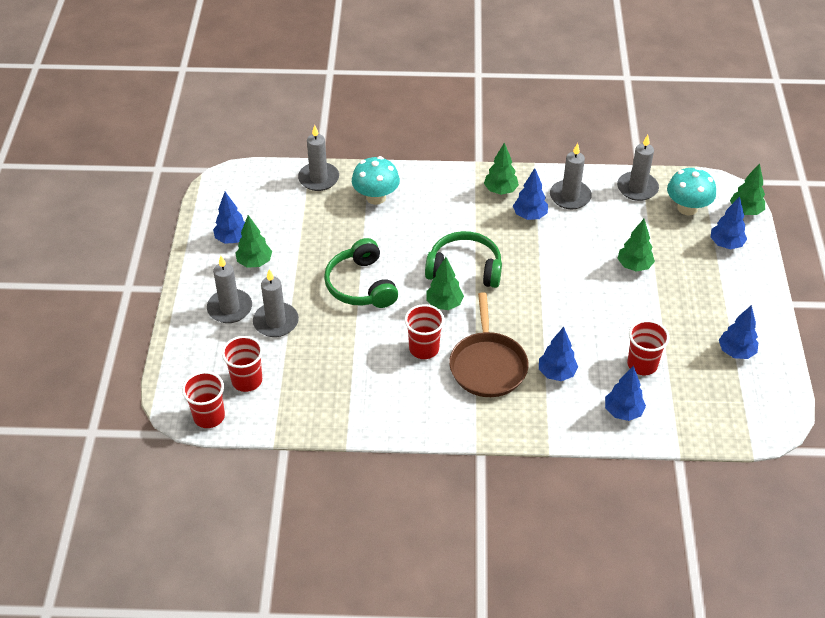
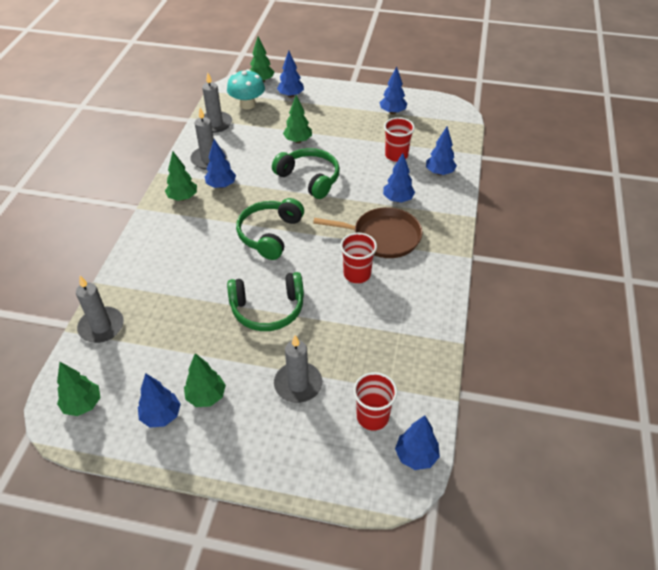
camera: 80 degrees left, 0 degrees up
red cup [182,371,225,428] -> blue tree [395,415,440,470]
grey candle [207,256,252,323] -> none
turquoise mushroom [352,156,400,205] -> none
green tree [426,257,464,310] -> green tree moved to [57,362,101,416]
none -> green headphones [272,148,340,199]

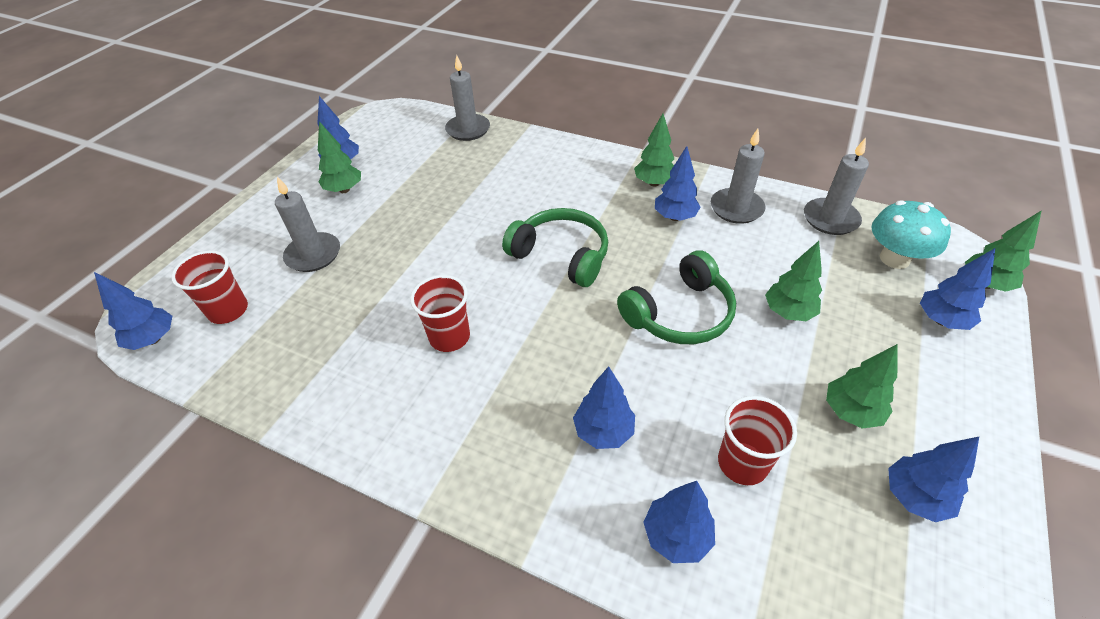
camera: 105 degrees right, 0 degrees up
green tree [57,362,101,416] -> green tree moved to [826,344,898,429]
green headphones [227,272,304,331] -> none
brown pan [313,207,423,258] -> none

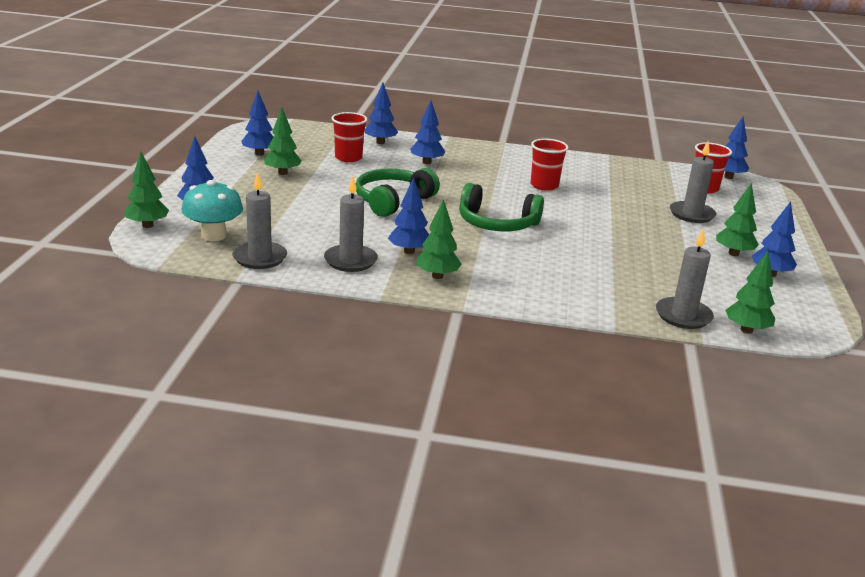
camera: 160 degrees right, 20 degrees down
green tree [765,241,822,321] -> green tree moved to [725,251,775,334]

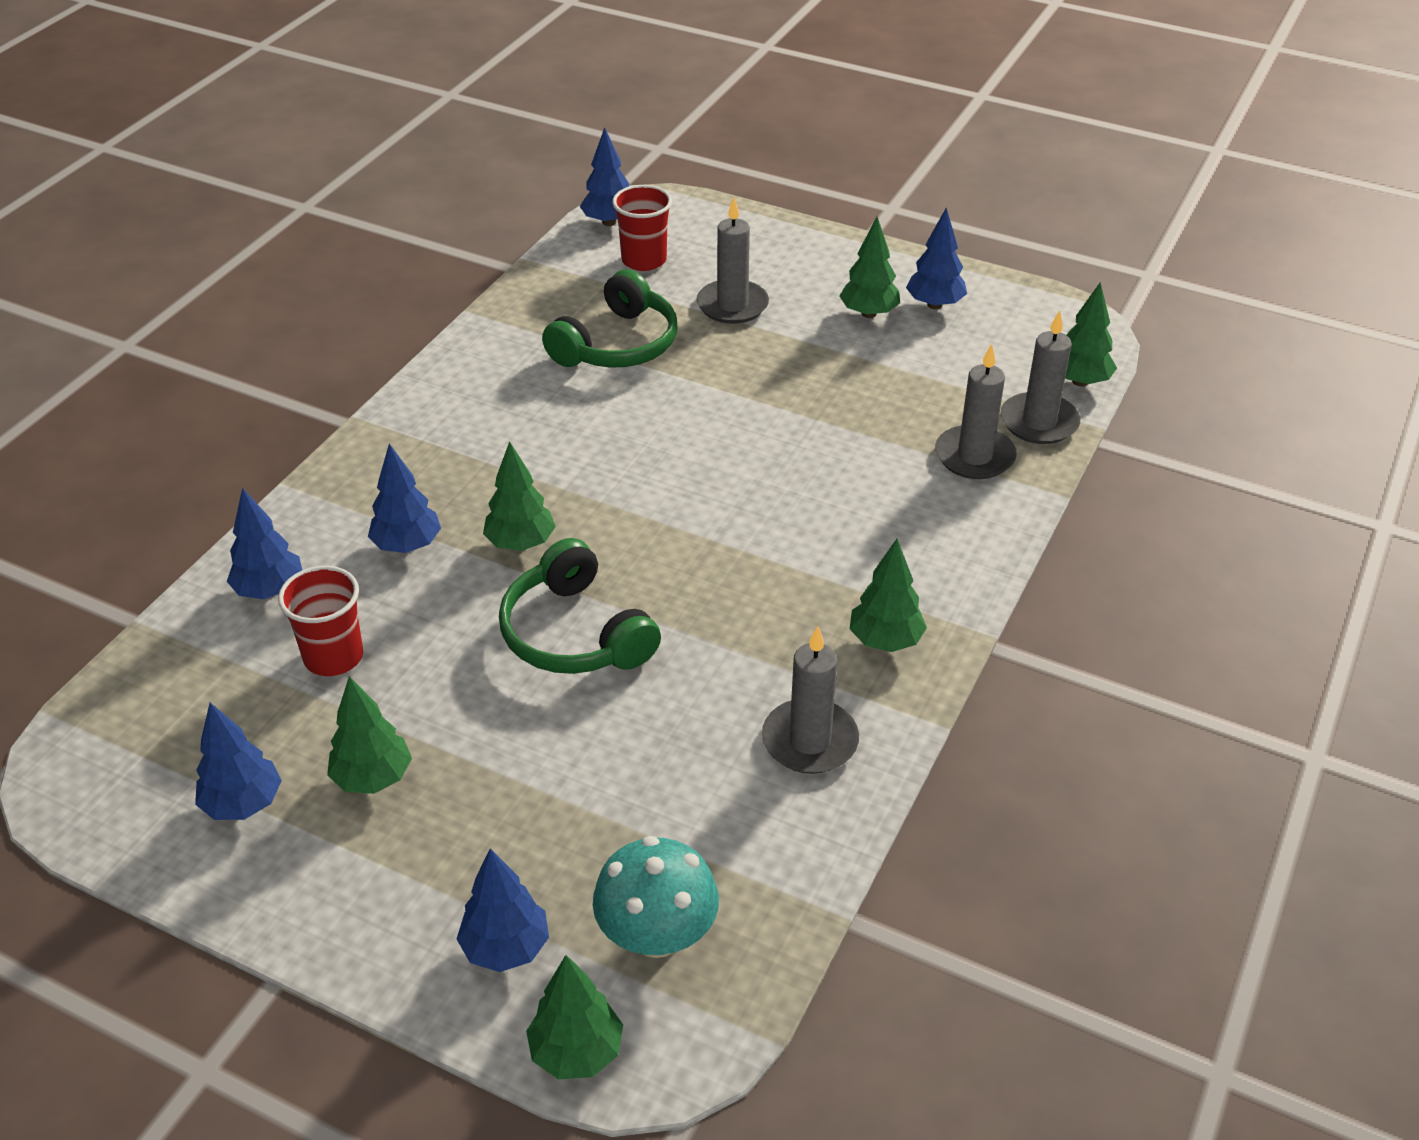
camera: 70 degrees left, 15 degrees up
grey candle [232,172,287,269] -> grey candle moved to [935,344,1017,479]
blue tree [388,177,429,254] -> none
green headphones [459,183,544,231] -> green headphones moved to [542,269,678,368]
red cup [531,138,568,191] -> none
none -> green tree [483,441,556,551]

